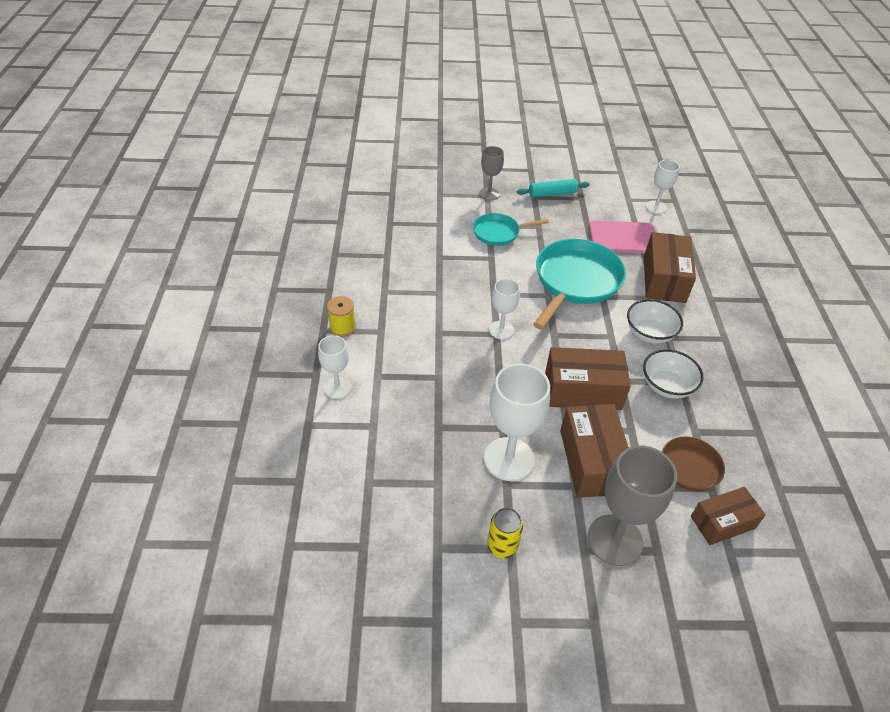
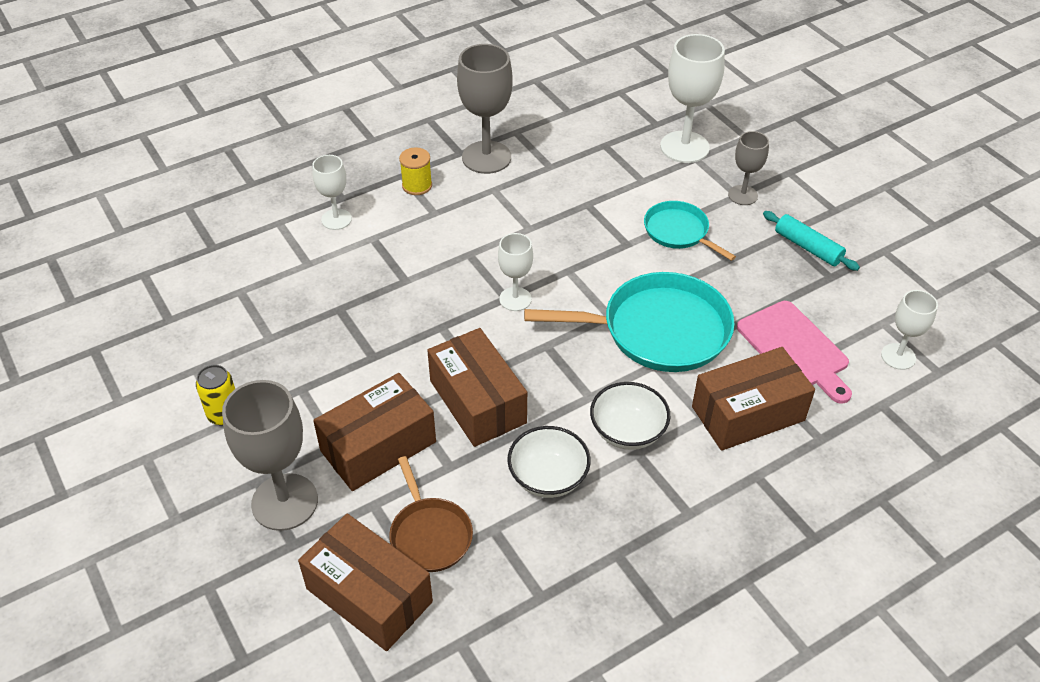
camera: 60 degrees right, 0 degrees up
white goblet [484,363,550,481] -> white goblet moved to [660,34,725,163]
brown box [691,487,766,545] -> brown box [298,513,433,651], size x1.54
none -> grey goblet [457,44,513,174]

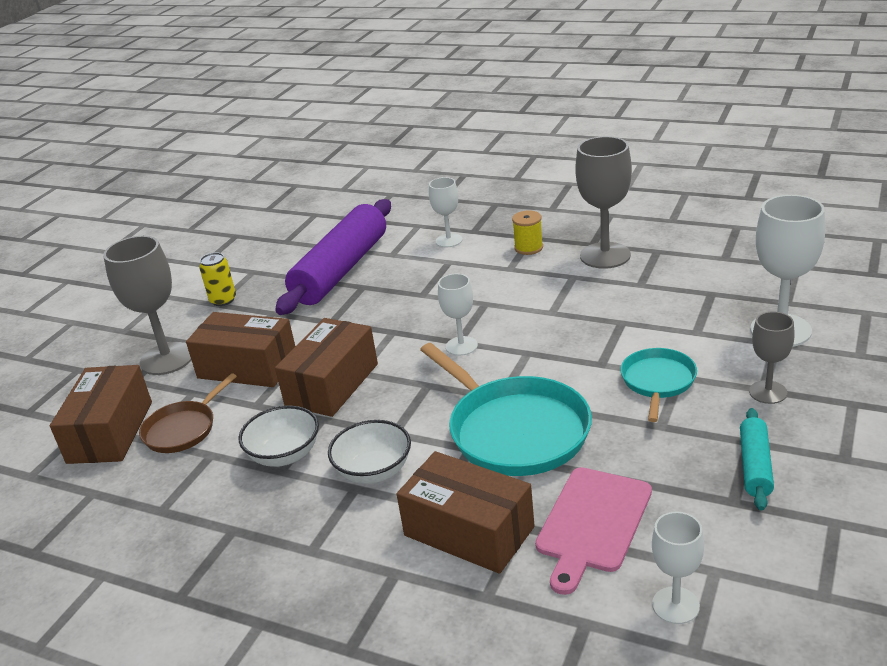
camera: 60 degrees right, 15 degrees down
none -> purple rolling pin [275,199,391,315]

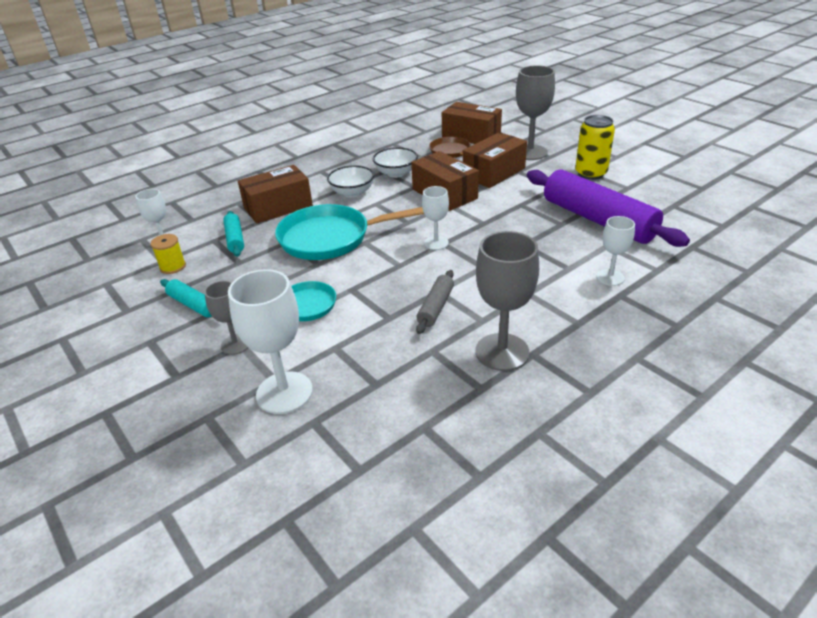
camera: 115 degrees right, 5 degrees up
yellow can [199,252,236,306] -> yellow can [575,115,615,180], size x1.55
yellow spool [512,210,543,255] -> yellow spool moved to [151,234,186,274]
pink cutting board [535,467,652,595] -> turquoise rolling pin [223,211,244,257]
none -> grey rolling pin [416,270,454,334]

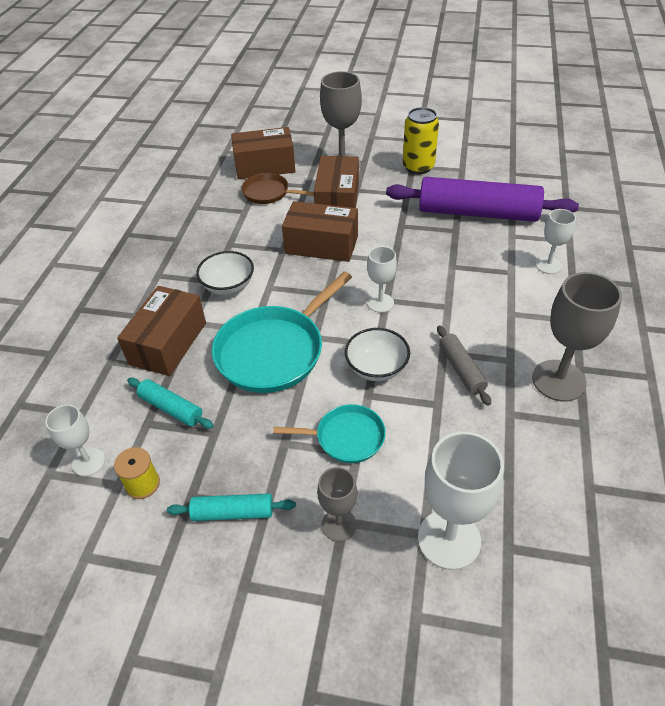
camera: 40 degrees left, 10 degrees up
white bowl [373,147,418,178] -> white bowl moved to [345,328,410,381]

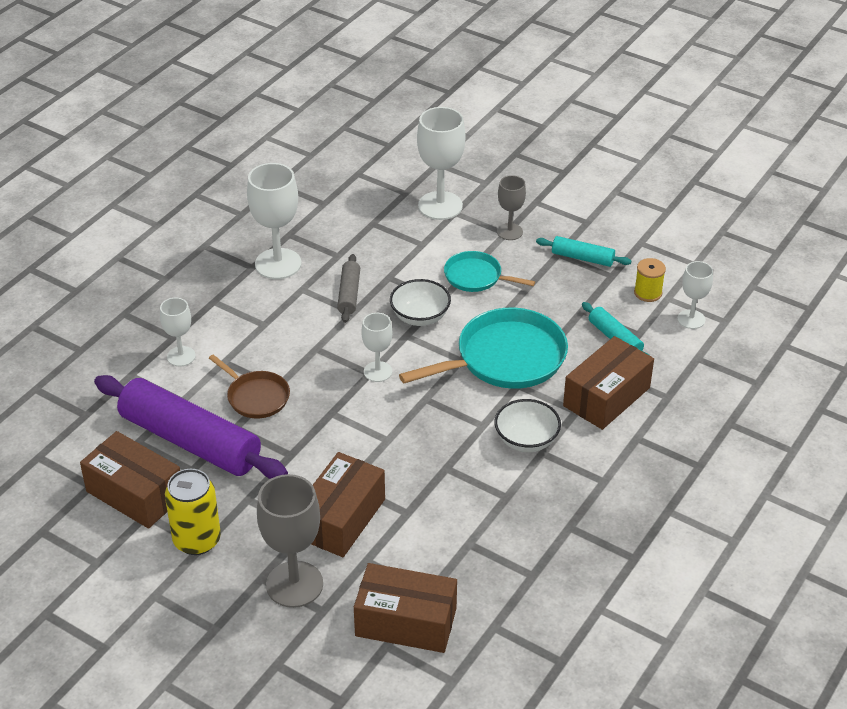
camera: 160 degrees left, 5 degrees down
brown pan [241,173,314,204] -> brown pan moved to [209,354,290,419]
brown box [282,201,358,262] -> brown box moved to [80,431,180,529]
grey goblet [532,272,622,402] -> white goblet [247,163,302,279]

